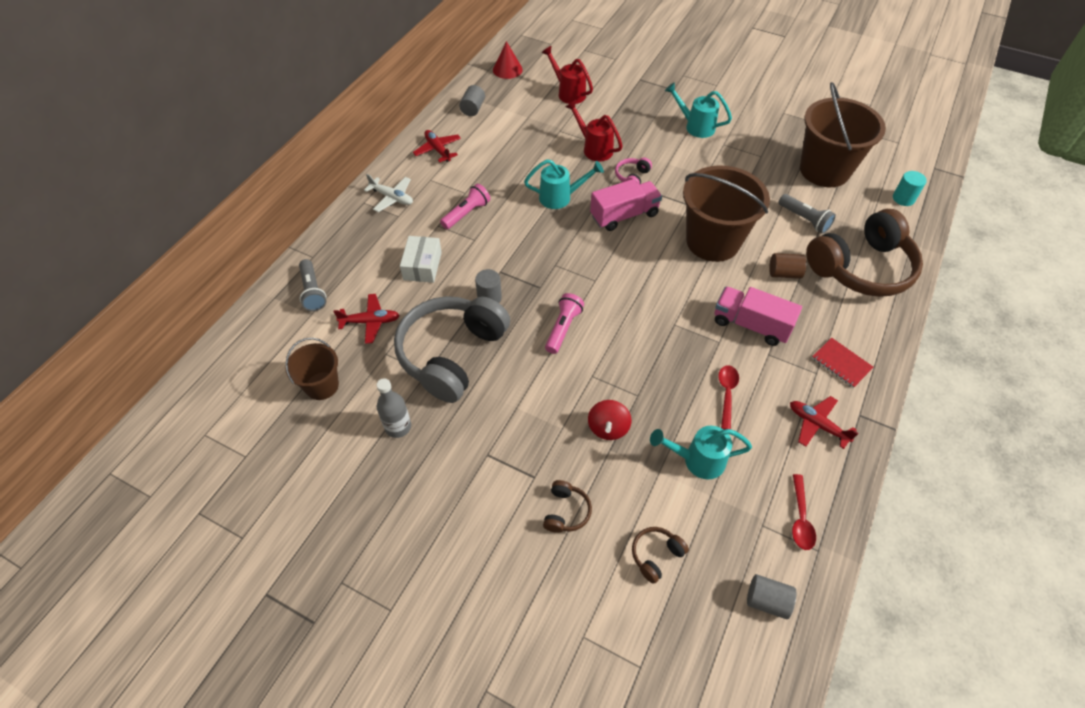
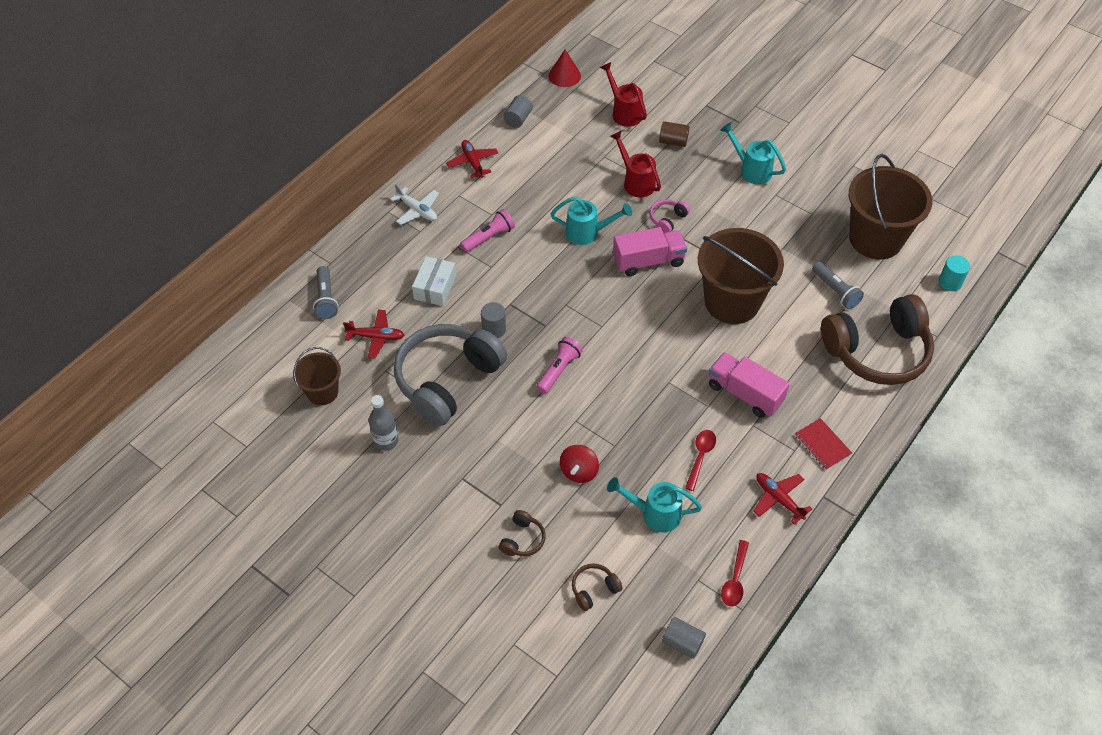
camera: 10 degrees right, 0 degrees up
brown cylinder [769,253,806,279] -> brown cylinder moved to [659,121,689,147]

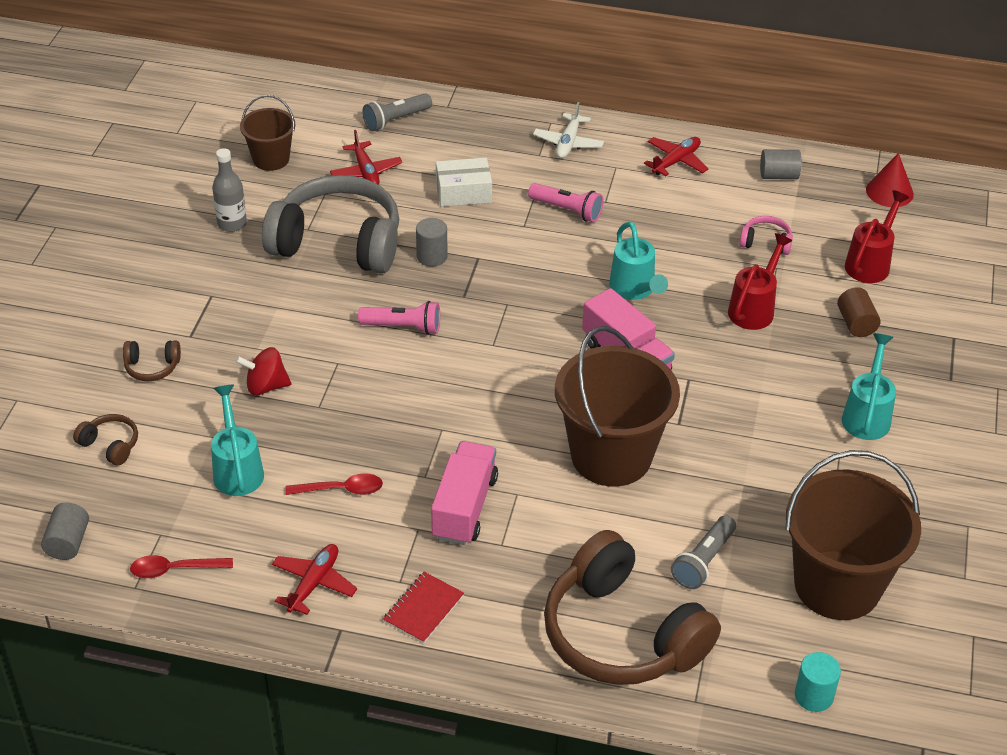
camera: 65 degrees right, 10 degrees down
pink headphones [650,200,690,233] -> pink headphones moved to [739,216,793,255]

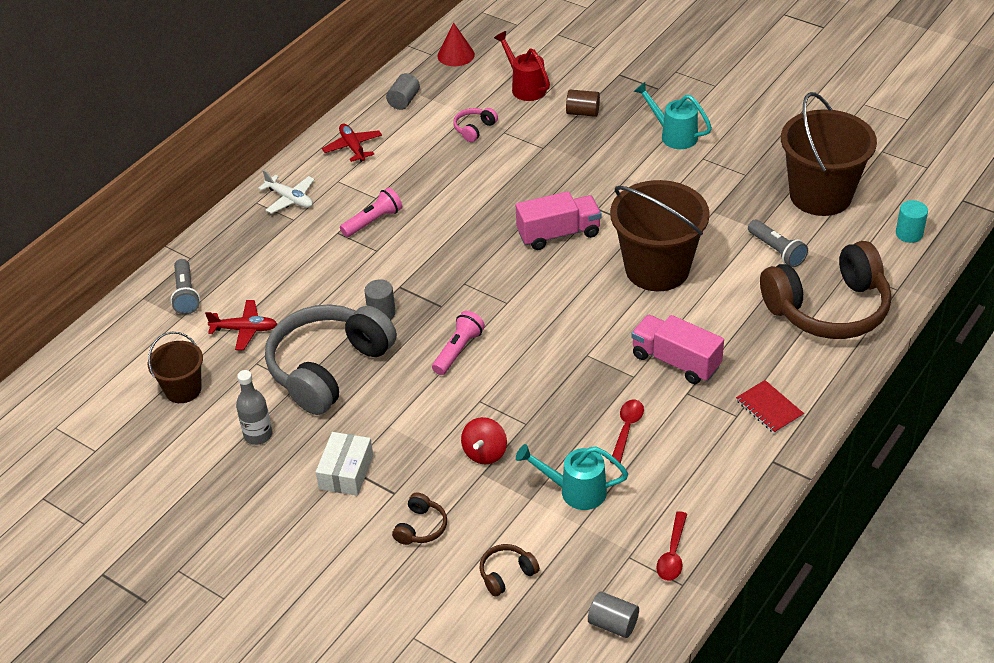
camera: 65 degrees left, 0 degrees up
red plane [272,544,357,615] -> none
white box [436,158,492,207] -> white box moved to [316,432,373,496]
turquoise watering can [609,222,668,300] -> none
red watering can [728,233,793,330] -> none

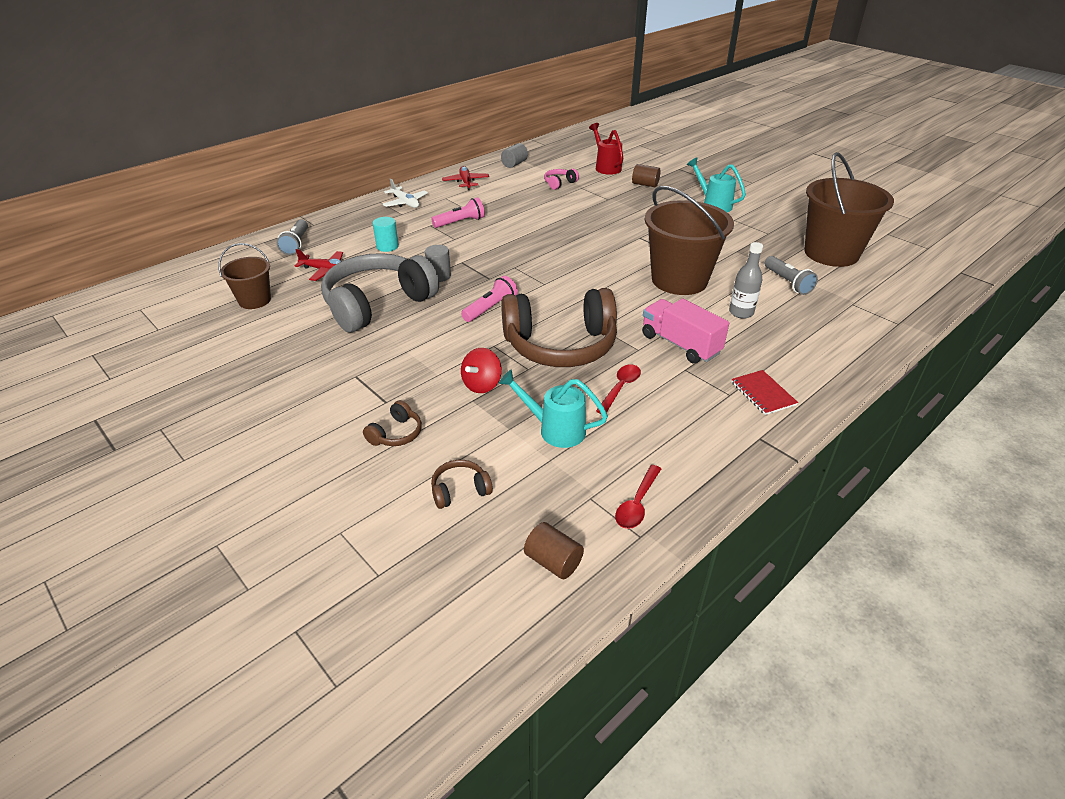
camera: 10 degrees right, 5 degrees down
grey bottle [236,370,273,445] -> grey bottle moved to [729,242,763,319]
white box [316,432,373,496] -> none
red cone [437,23,475,66] -> none
pink truck [516,191,601,250] -> none
grey cylinder [588,591,639,638] -> brown cylinder [524,522,584,579]
brown headphones [760,241,891,339] -> brown headphones moved to [501,288,617,367]
turquoise cylinder [896,200,928,243] -> turquoise cylinder moved to [373,217,399,252]

